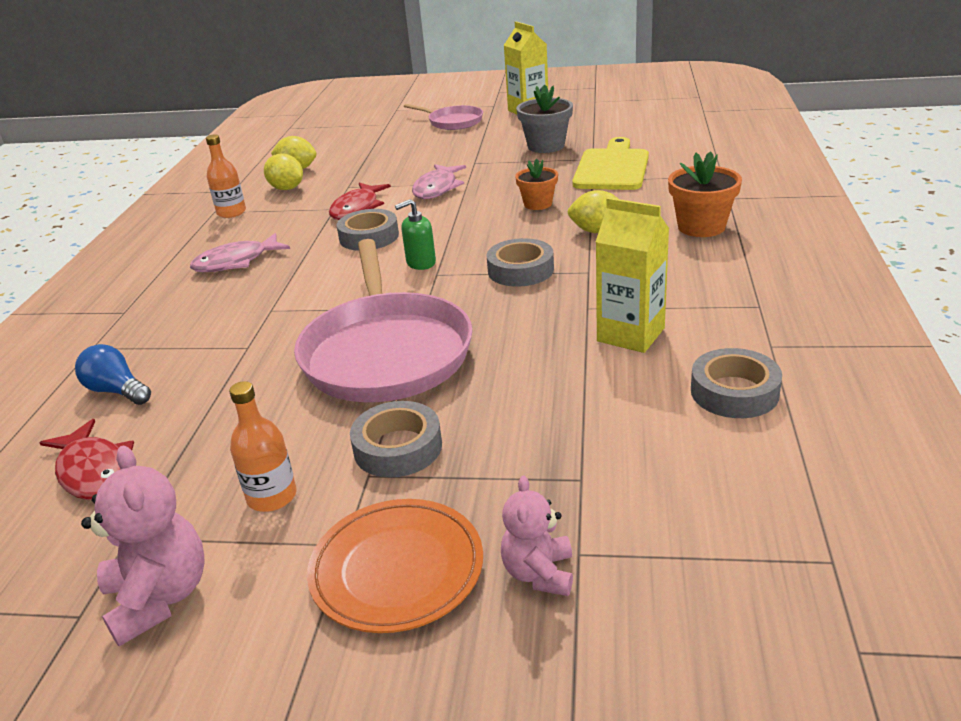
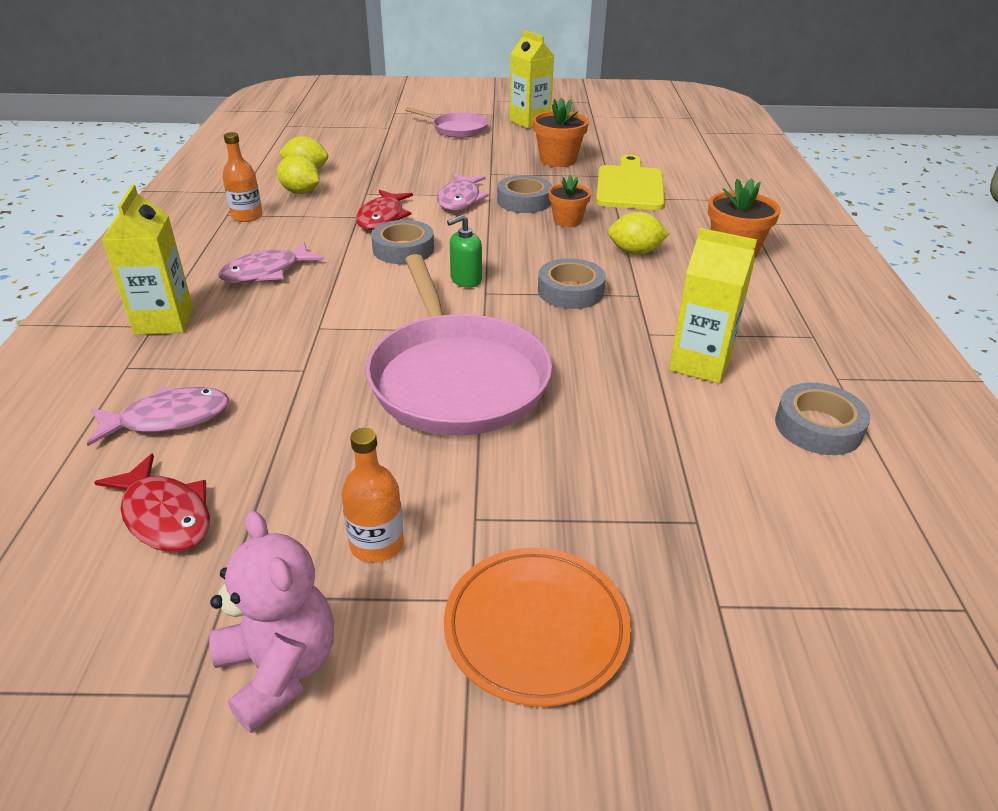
camera: 10 degrees left, 5 degrees up
blue light bulb [75,344,151,405] -> pink fish [87,387,229,446]
grey tape [350,401,442,478] -> grey tape moved to [497,175,552,213]
pink teddy bear [501,476,573,596] -> none
grey flower pot [516,84,573,153] -> orange flower pot [533,98,589,167]
none -> yellow carton [102,185,193,335]

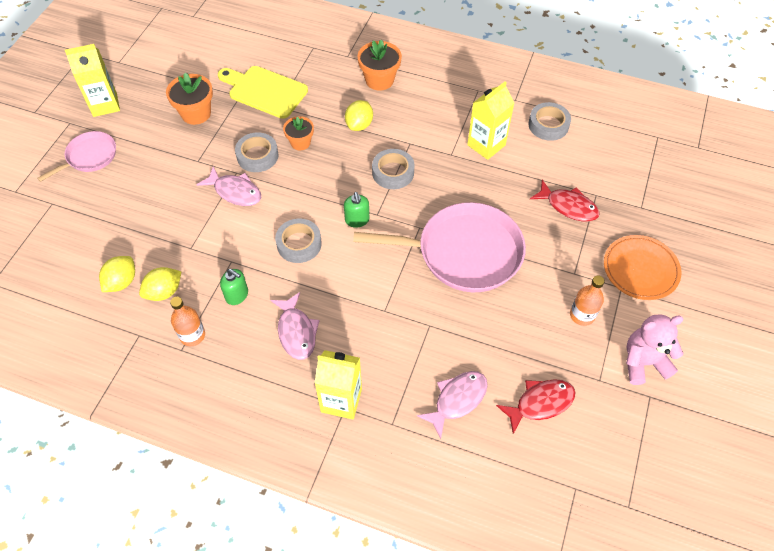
camera: 70 degrees left, 20 degrees up
pink fish [87,387,229,446] -> pink fish turned 45 degrees clockwise [417,371,488,439]
red fish [356,190,413,230] -> red fish moved to [530,180,600,222]
none -> green soap dispenser [220,269,248,305]

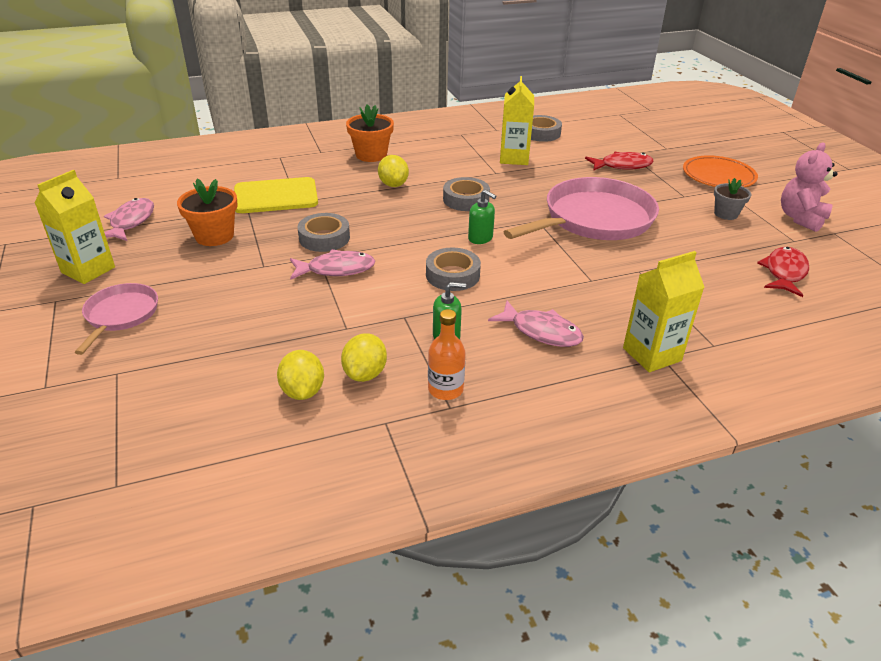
camera: 40 degrees left, 20 degrees down
orange flower pot [283,116,314,150] -> none
pink fish [417,371,488,439] -> pink fish moved to [104,198,154,241]
orange bottle [570,276,605,326] -> grey flower pot [714,178,751,220]

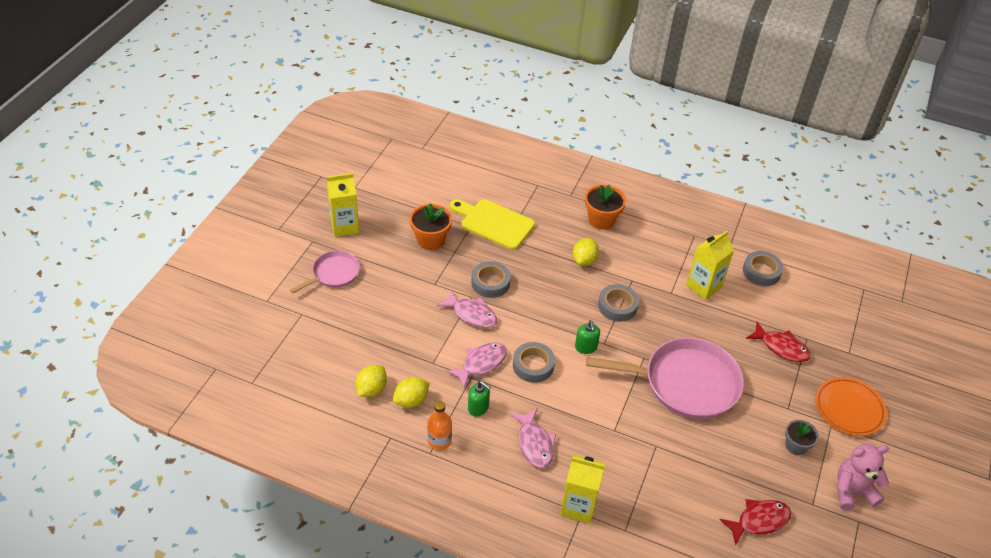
camera: 40 degrees right, 10 degrees up
pink fish [104,198,154,241] -> pink fish moved to [446,342,507,388]

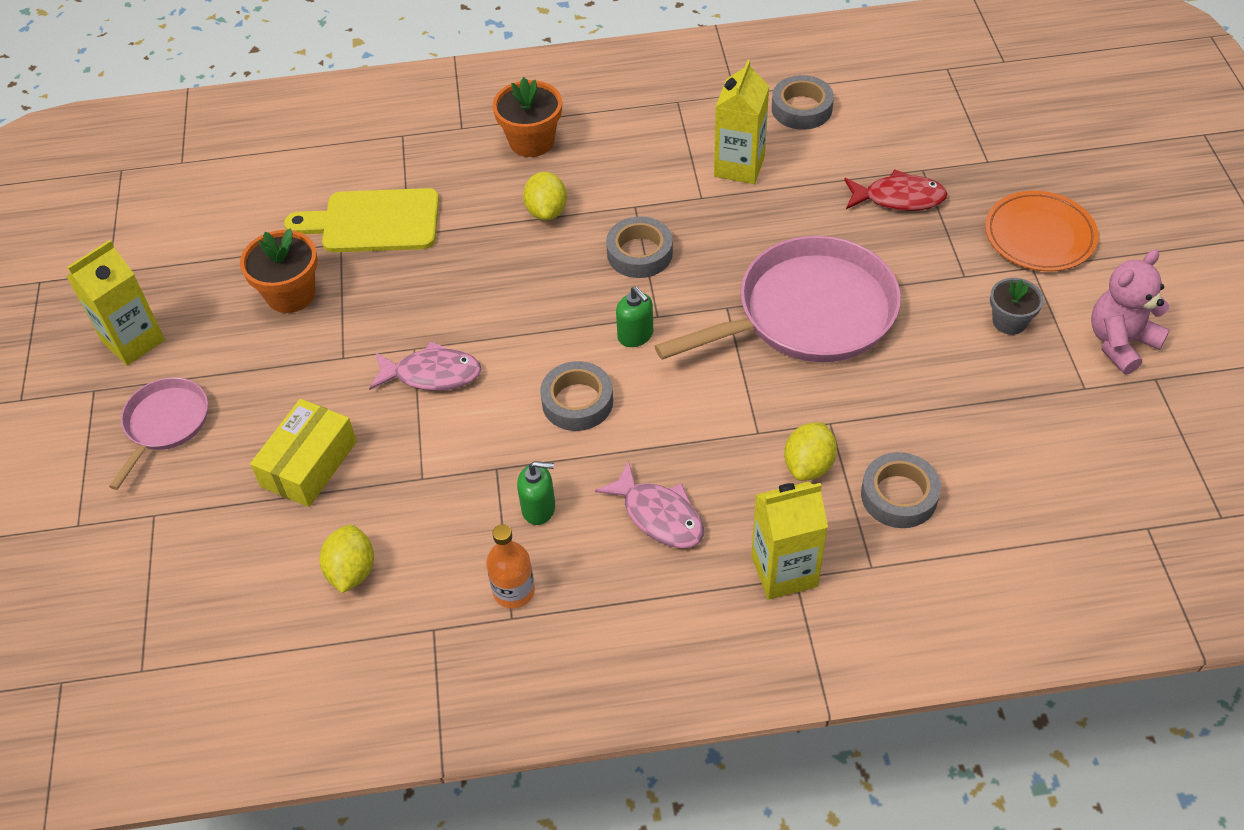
camera: 25 degrees left, 5 degrees up
yellow lemon [393,377,430,408] -> yellow lemon moved to [784,422,837,481]
pink fish [446,342,507,388] -> none
grey tape [471,261,511,298] -> grey tape moved to [861,452,941,528]
red fish [720,499,791,546] -> none
none -> yellow box [250,399,357,507]

